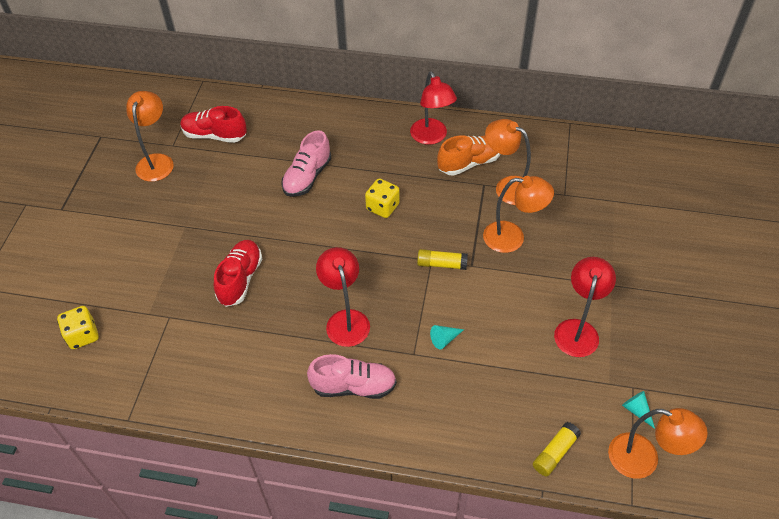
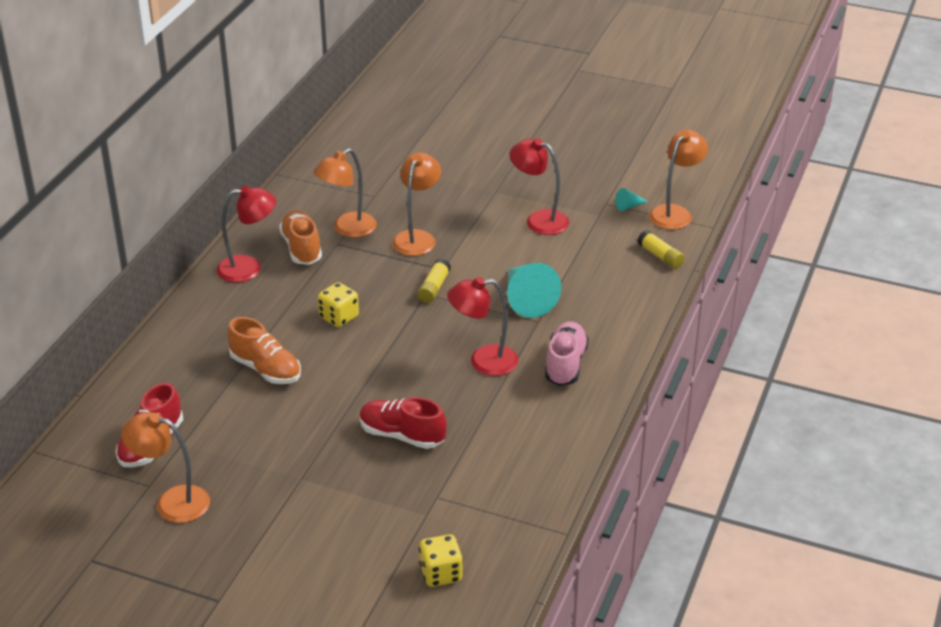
camera: 80 degrees left, 15 degrees down
pink shoe [281,130,331,197] -> orange shoe [227,317,301,384]
turquoise cone [430,325,464,349] -> turquoise cone [507,263,561,318], size x2.25

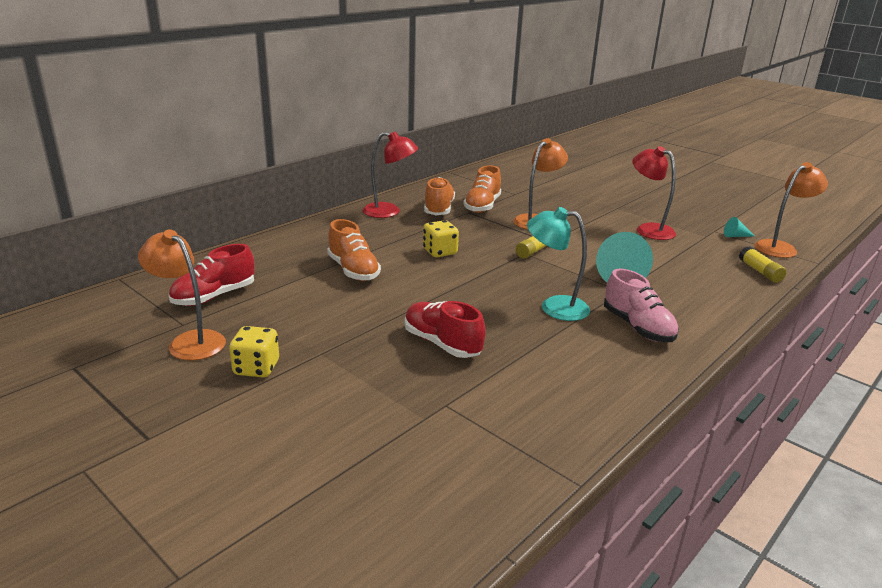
camera: 20 degrees right, 10 degrees down
orange lamp [314,148,377,238] -> orange shoe [463,165,501,213]
yellow dice [419,534,463,587] -> yellow dice moved to [229,326,279,378]
red lamp [447,277,518,376] -> turquoise lamp [527,207,590,321]
pink shoe [545,321,589,386] -> pink shoe turned 120 degrees clockwise [604,269,679,342]

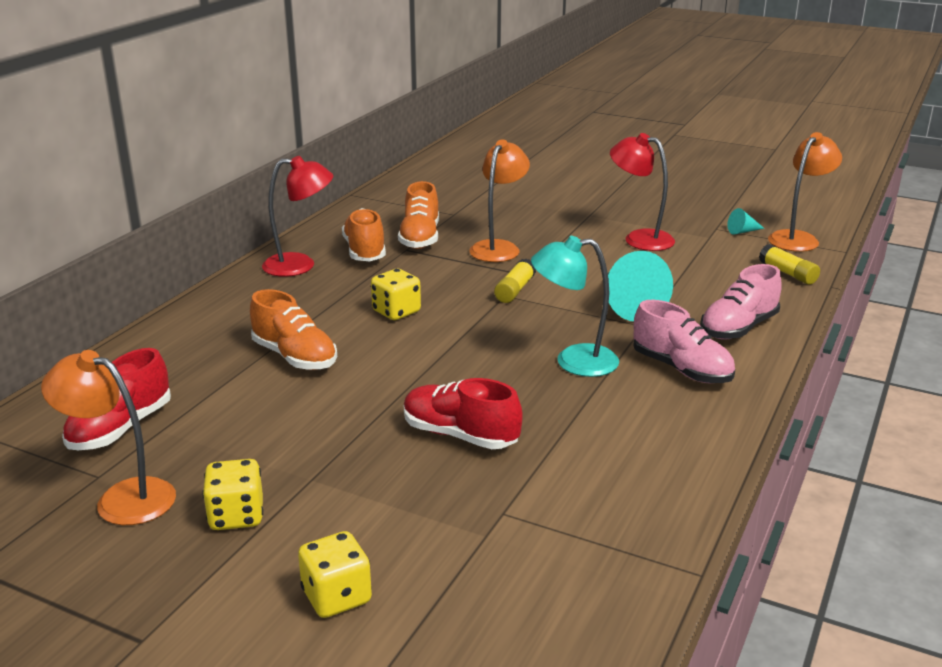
camera: 15 degrees left, 0 degrees up
none -> yellow dice [298,531,372,618]
none -> pink shoe [700,264,782,340]

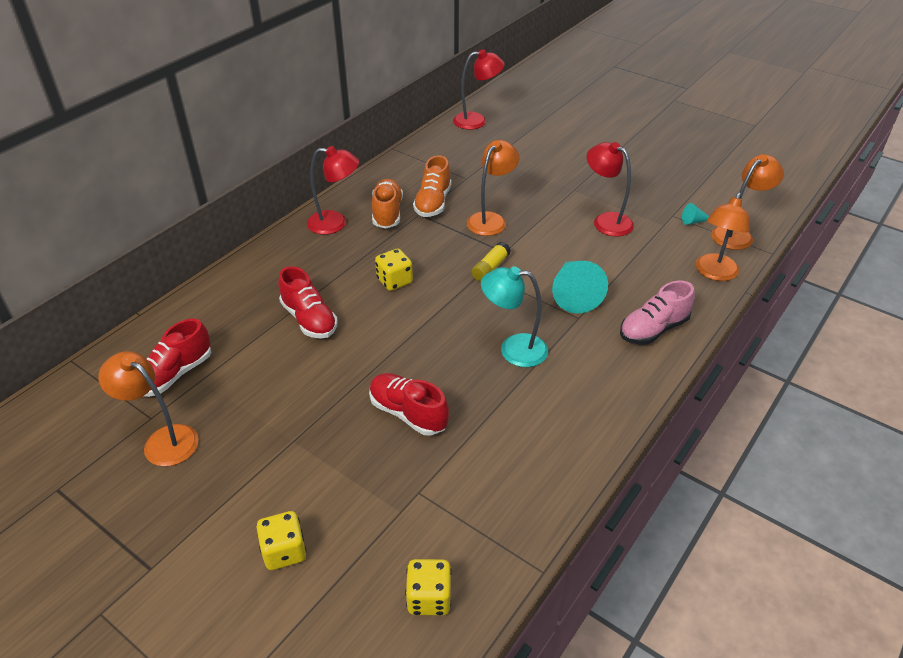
camera: 10 degrees right, 15 degrees up
yellow dice [202,459,263,530] -> yellow dice moved to [405,559,452,615]
orange shoe [250,289,337,370] -> red shoe [278,266,338,339]
pink shoe [633,300,735,383] -> none
yellow glue stick [759,244,820,285] -> orange lamp [696,193,750,281]
none -> red lamp [453,49,505,130]

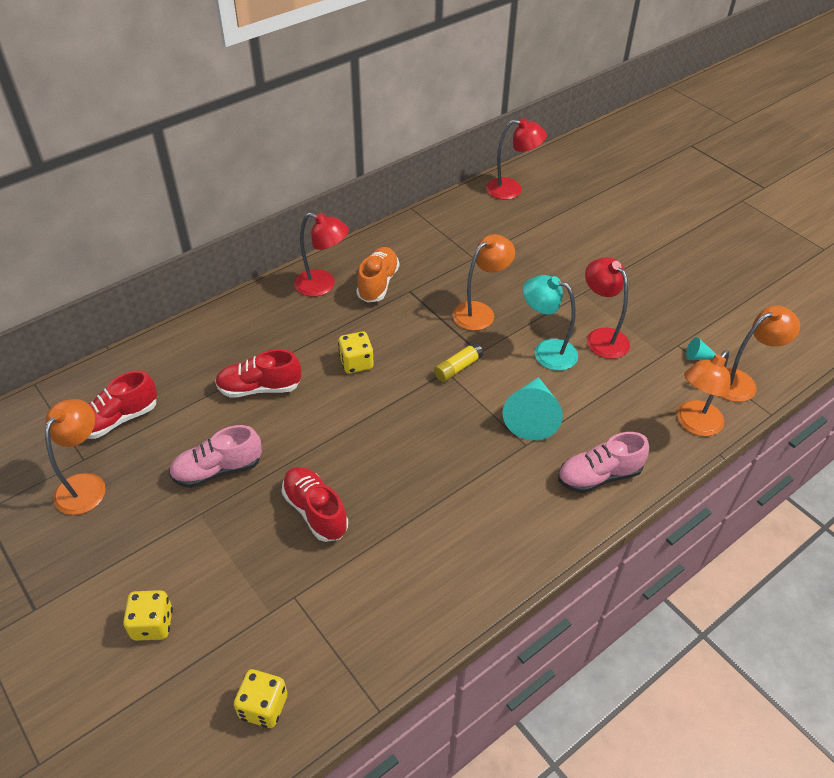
camera: 15 degrees right, 5 degrees up
orange lamp [98,351,199,467] -> orange lamp turned 60 degrees clockwise [45,399,106,515]
red shoe [278,266,338,339] -> red shoe turned 105 degrees clockwise [215,349,302,398]
orange shoe [413,155,451,217] -> none
turquoise lamp [481,266,548,367] -> turquoise lamp moved to [523,275,578,371]
none -> pink shoe [169,425,262,488]

